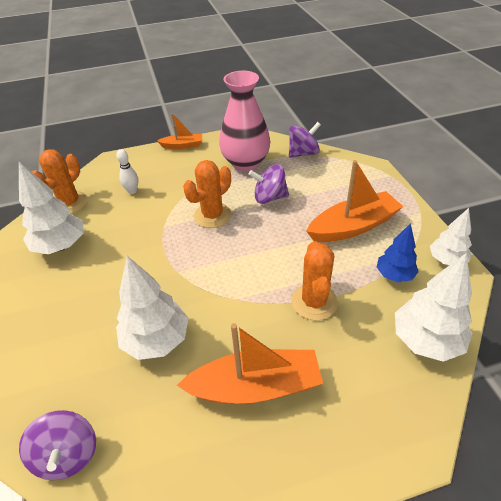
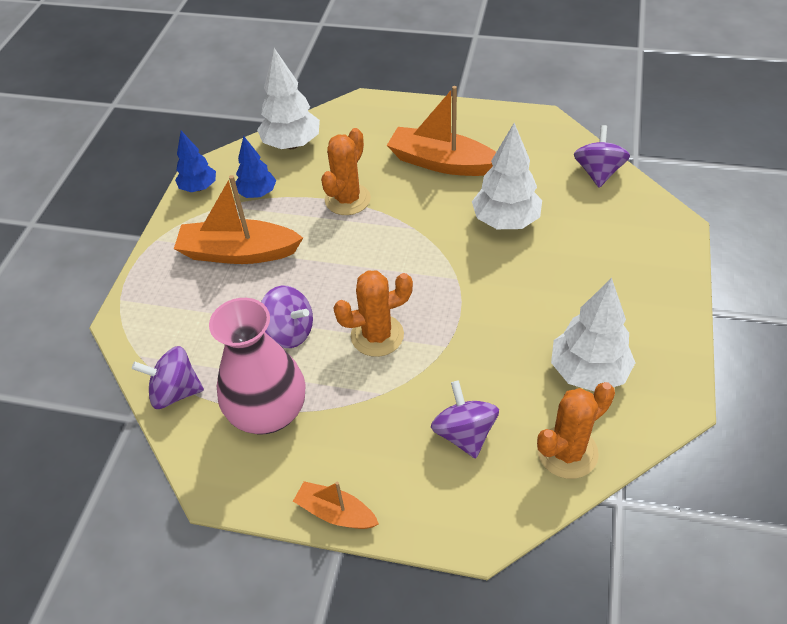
camera: 150 degrees left, 5 degrees up
white bowling pin [116,149,138,194] -> purple spinning top [431,380,499,459]
white tree [430,208,472,265] -> blue tree [175,131,216,192]

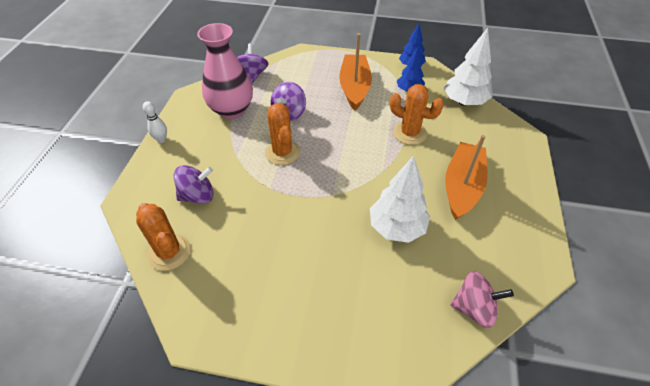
camera: 85 degrees right, 0 degrees up
orange boat [293,481,379,529] -> white bowling pin [143,101,167,143]
white tree [551,278,635,392] -> none
purple spinning top [574,125,630,188] -> pink spinning top [450,271,514,328]

